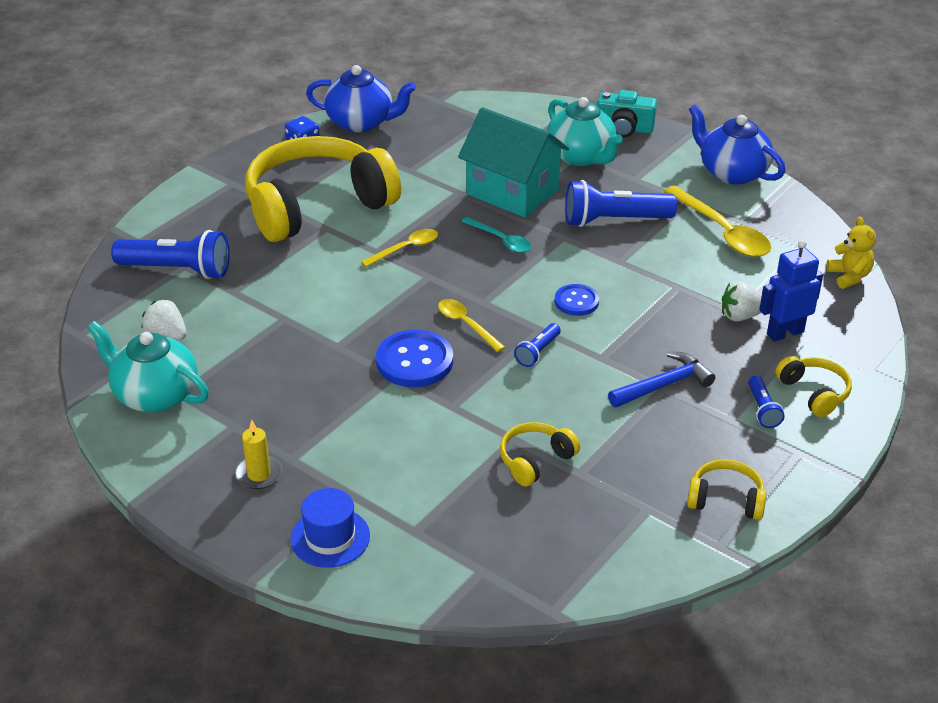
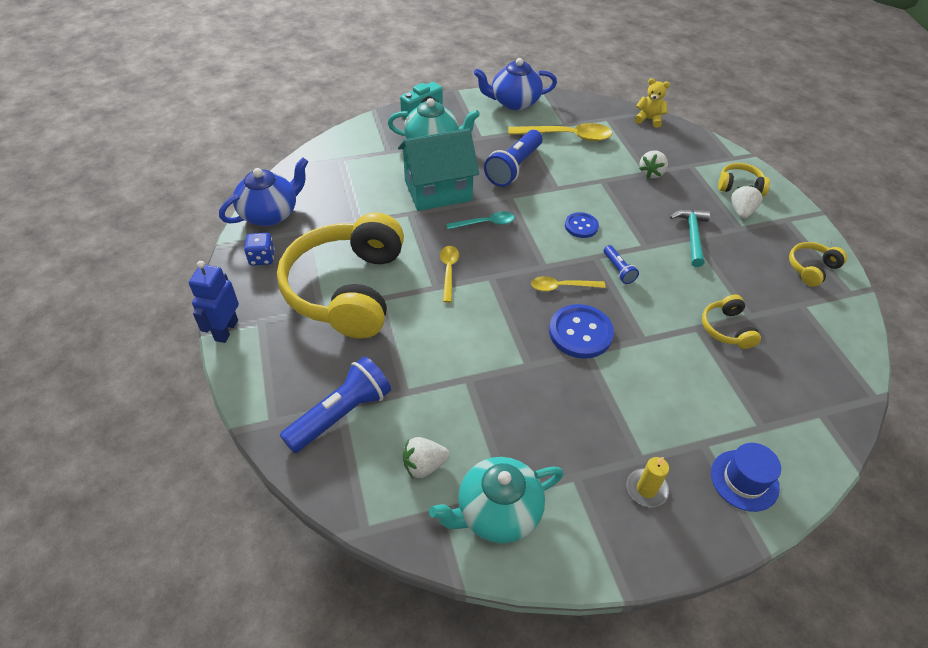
camera: 55 degrees left, 10 degrees up
blue hammer [608,352,716,408] -> turquoise hammer [670,209,710,267]
blue flashlight [748,376,785,428] -> white strawberry [731,185,763,219]
blue robot [759,240,823,341] -> blue robot moved to [189,261,239,343]

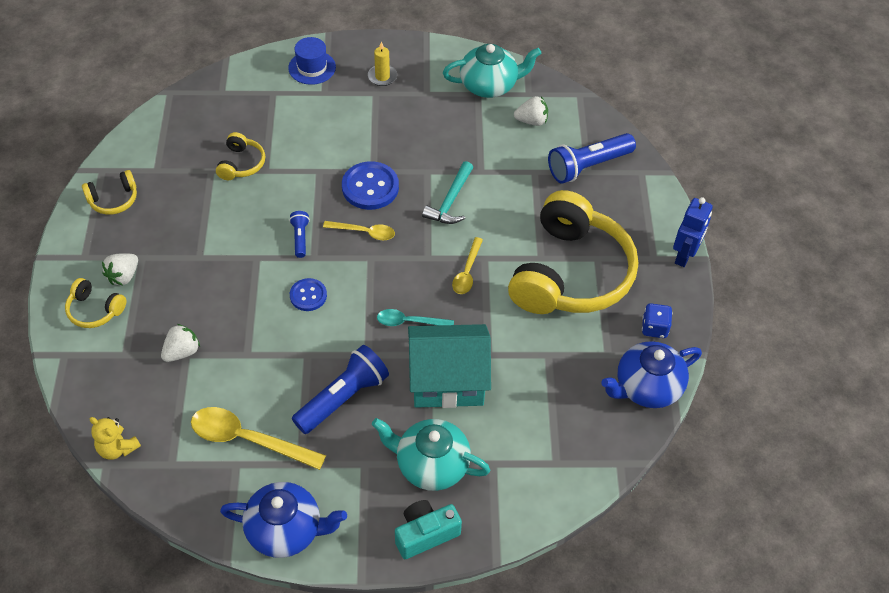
camera: 165 degrees left, 5 degrees up
turquoise hammer [670,209,710,267] -> turquoise hammer moved to [422,161,473,224]

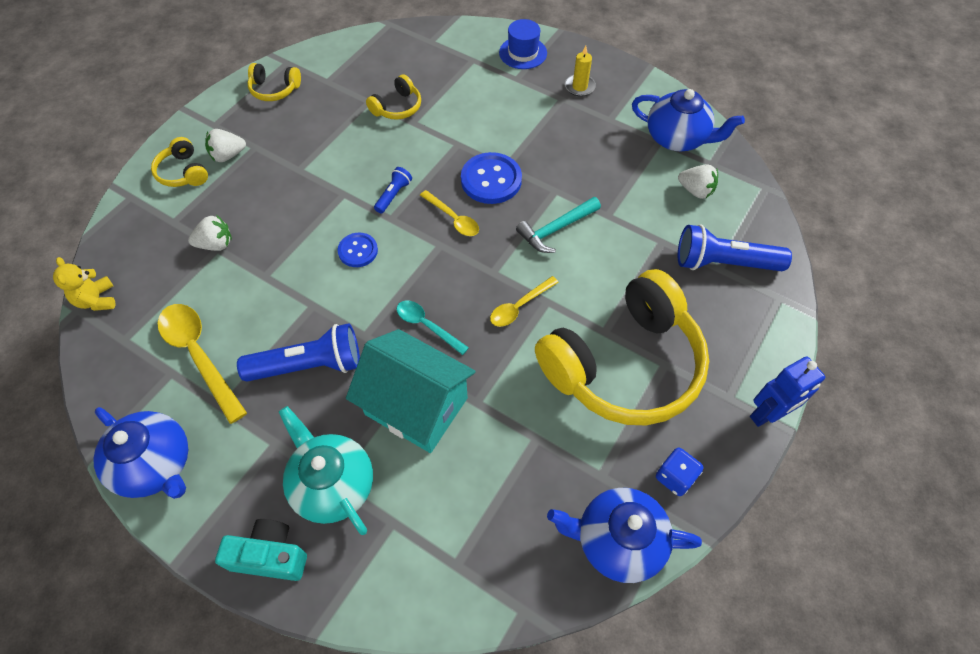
camera: 35 degrees right, 5 degrees up
turquoise teapot [443,44,541,98] -> blue teapot [632,89,745,151]

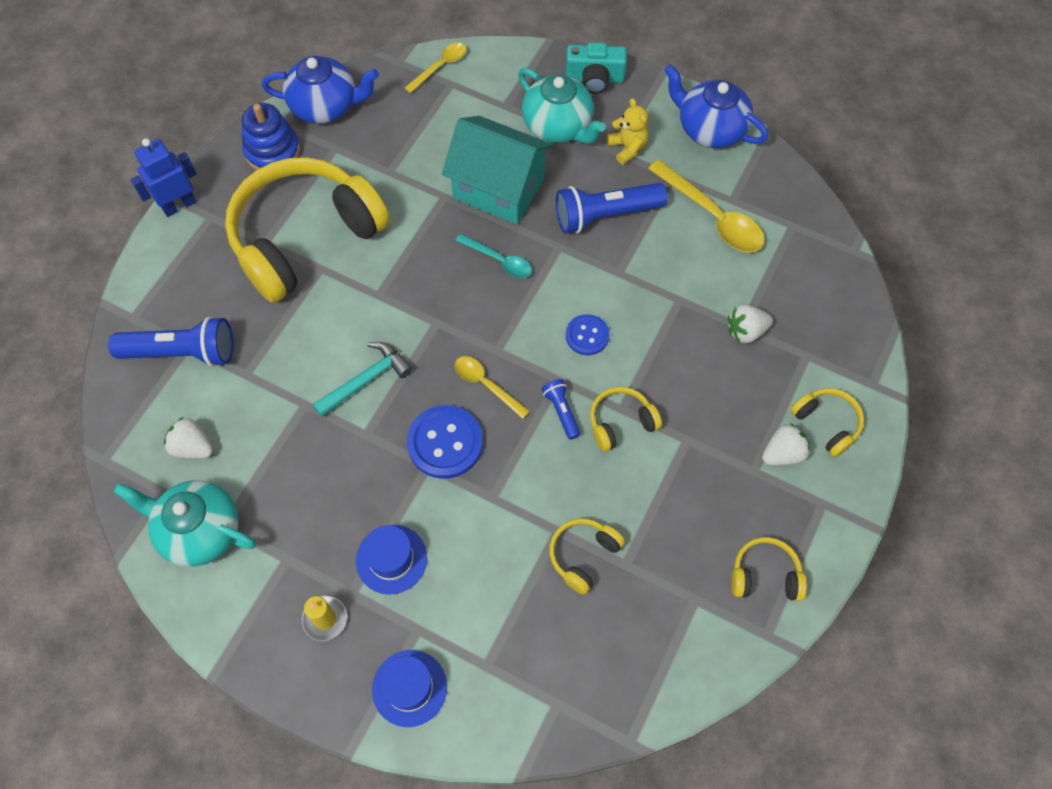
camera: 175 degrees right, 5 degrees up
yellow teddy bear [53,257,116,311] -> yellow teddy bear moved to [607,98,648,165]
blue flashlight [374,167,412,213] -> blue flashlight turned 135 degrees clockwise [542,379,580,440]
yellow spoon [490,276,559,327] -> yellow spoon moved to [404,43,467,93]
blue teapot [632,89,745,151] -> turquoise teapot [113,480,256,567]
blue dice [656,448,703,496] -> blue stacking toy [242,103,300,170]
none -> blue hat [356,525,427,595]
none -> yellow headphones [590,387,662,451]

